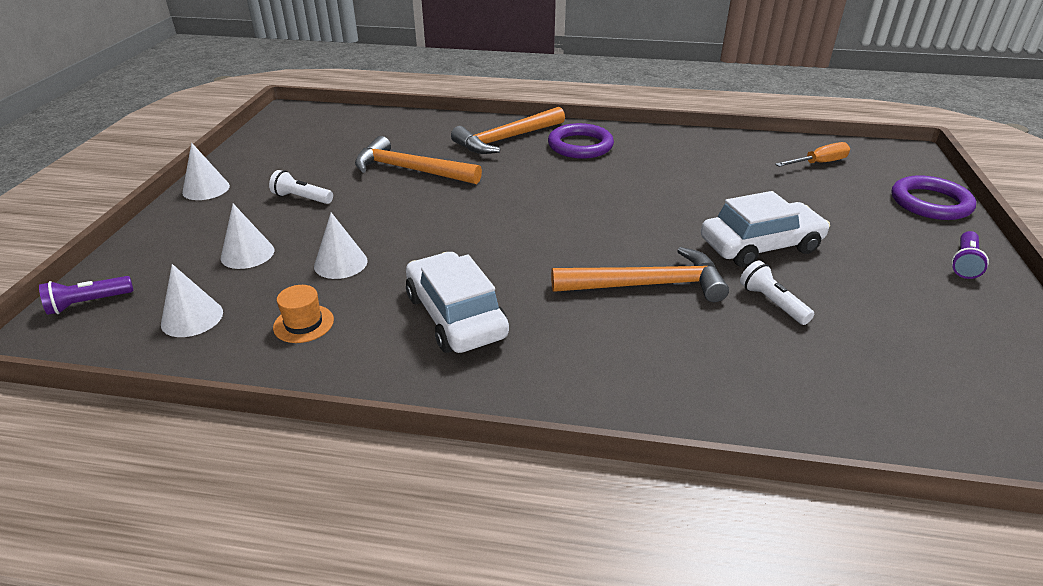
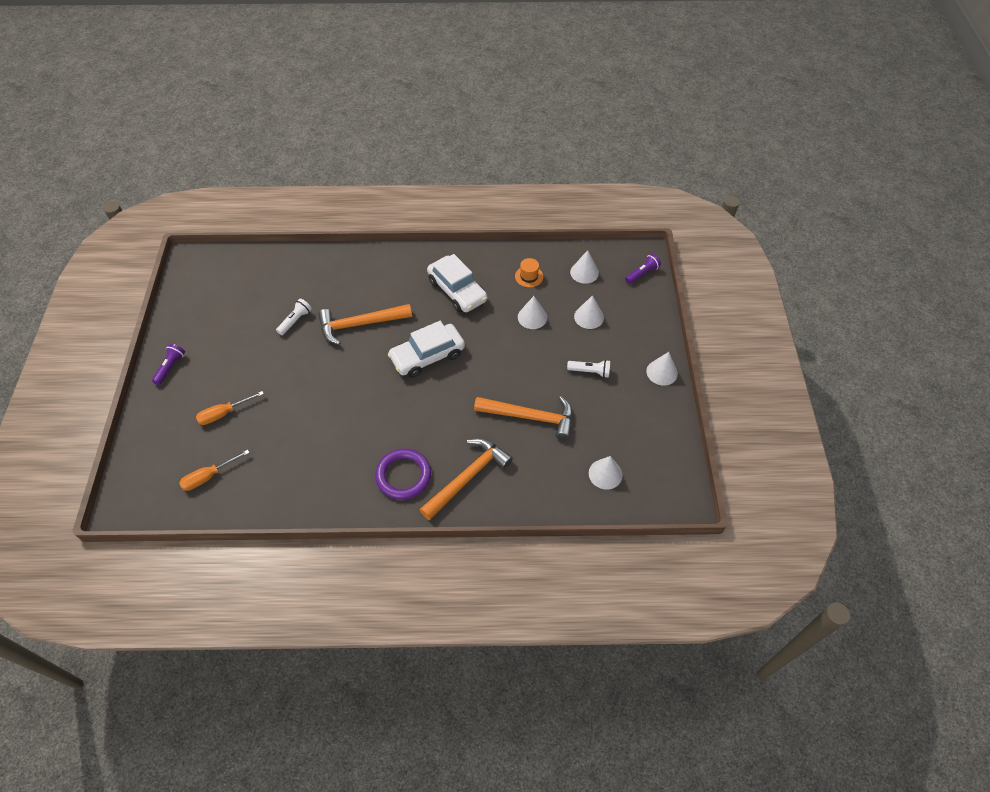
camera: 170 degrees right, 20 degrees up
white car [701,191,830,267] -> white car moved to [388,321,465,378]
white flashlight [740,261,814,325] -> white flashlight turned 105 degrees counterclockwise [276,299,312,335]
purple ring [892,175,976,220] -> none
none -> orange screwdriver [196,391,264,425]
none -> white cone [589,456,623,490]

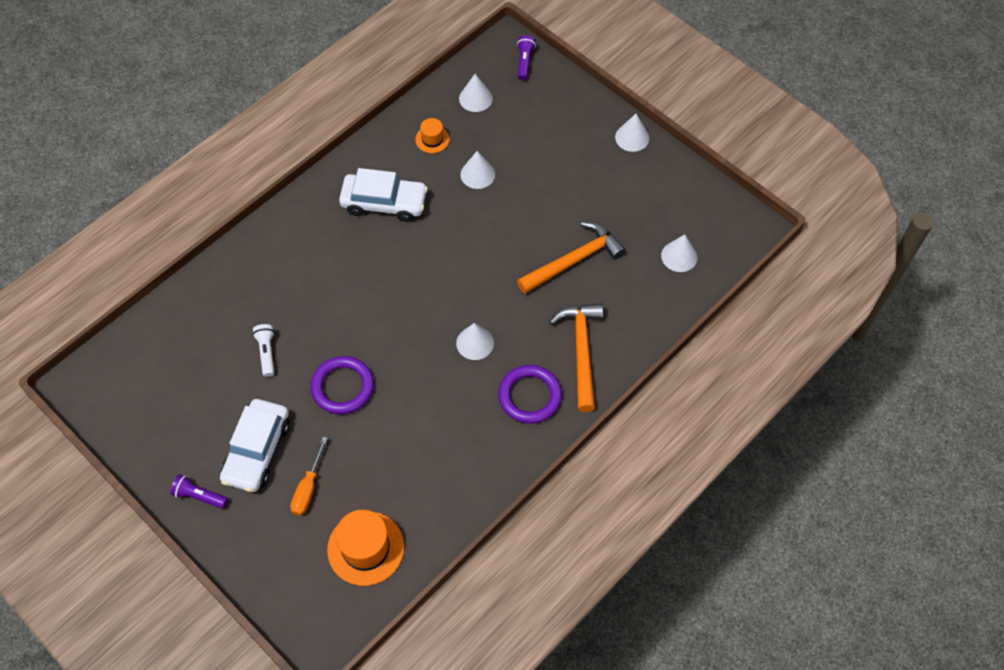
camera: 45 degrees left, 5 degrees up
purple flashlight [152,344,185,385] -> purple flashlight turned 45 degrees counterclockwise [170,474,228,509]
orange screwdriver [179,450,250,491] -> orange hat [327,510,404,586]
orange hammer [318,304,412,345] -> none
white car [388,321,465,378] -> white car moved to [220,399,290,492]
white flashlight [567,360,610,378] -> none
white cone [574,295,604,329] -> white cone moved to [456,323,494,360]
none -> purple ring [310,356,374,414]

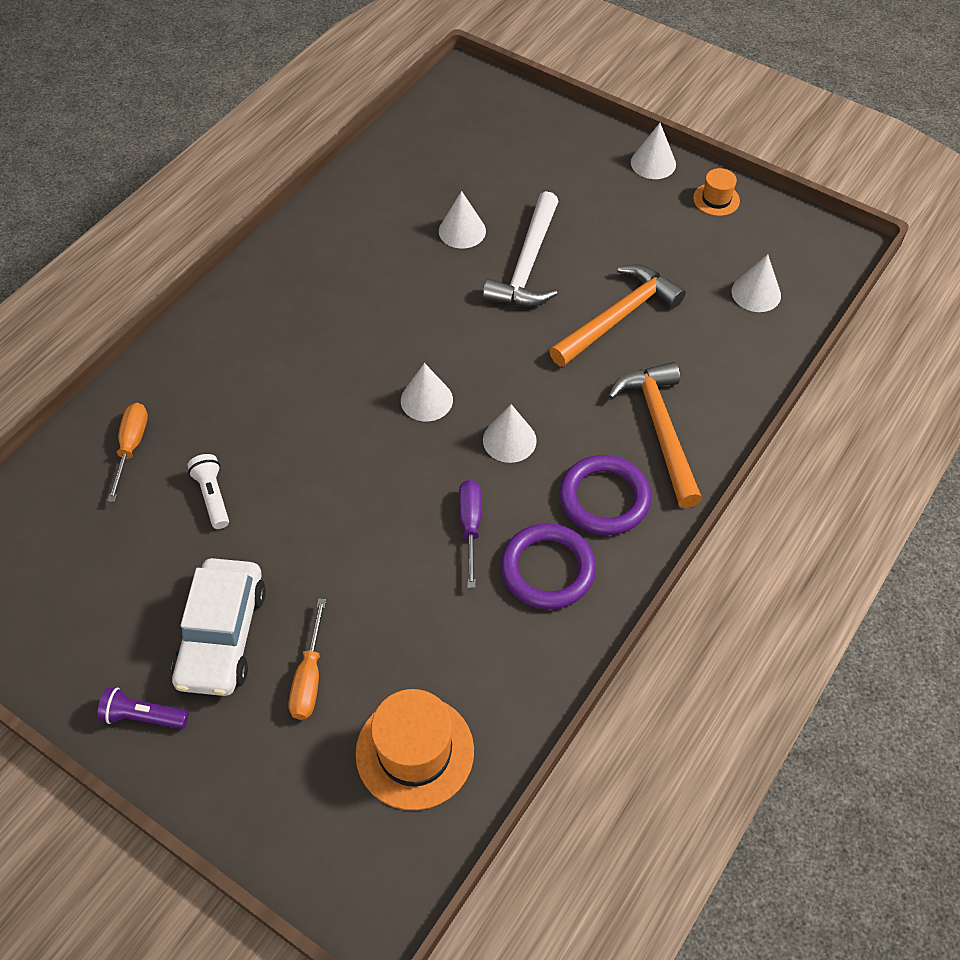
camera: 10 degrees left, 5 degrees down
purple ring [310,356,374,414] -> purple ring moved to [500,523,596,609]
white car [339,168,428,222] -> none
orange hat [415,118,450,153] -> orange hat moved to [693,168,740,216]
white cone [459,74,493,112] -> white cone moved to [401,363,453,421]
purple flashlight [517,35,536,80] -> none
none -> orange screwdriver [107,403,148,502]
none -> purple screwdriver [459,480,481,588]
none -> white hammer [482,191,559,306]

